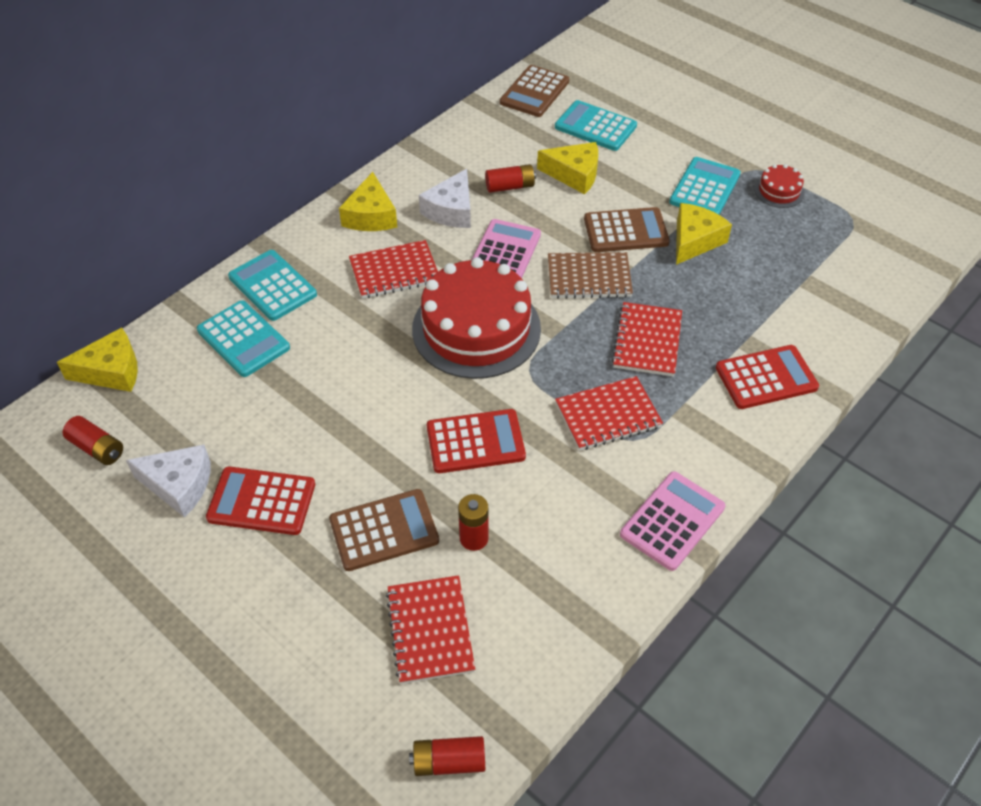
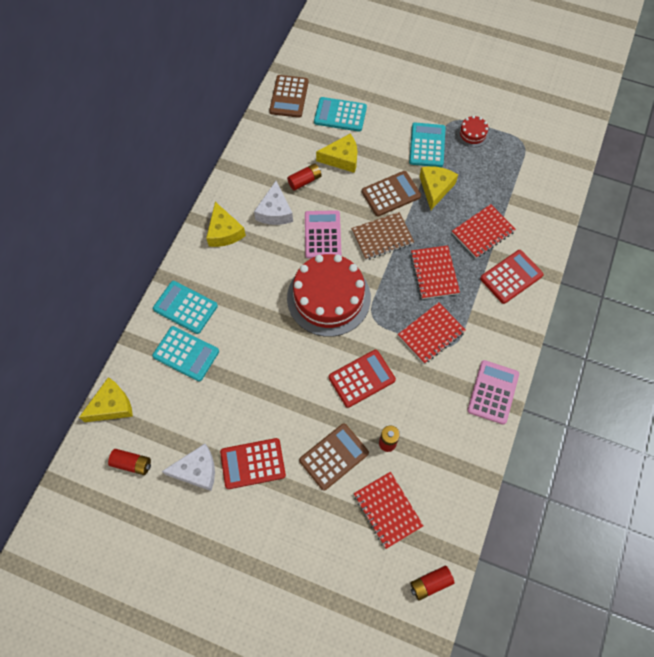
camera: 20 degrees left, 15 degrees up
red notebook [349,240,438,299] -> red notebook moved to [452,204,516,258]

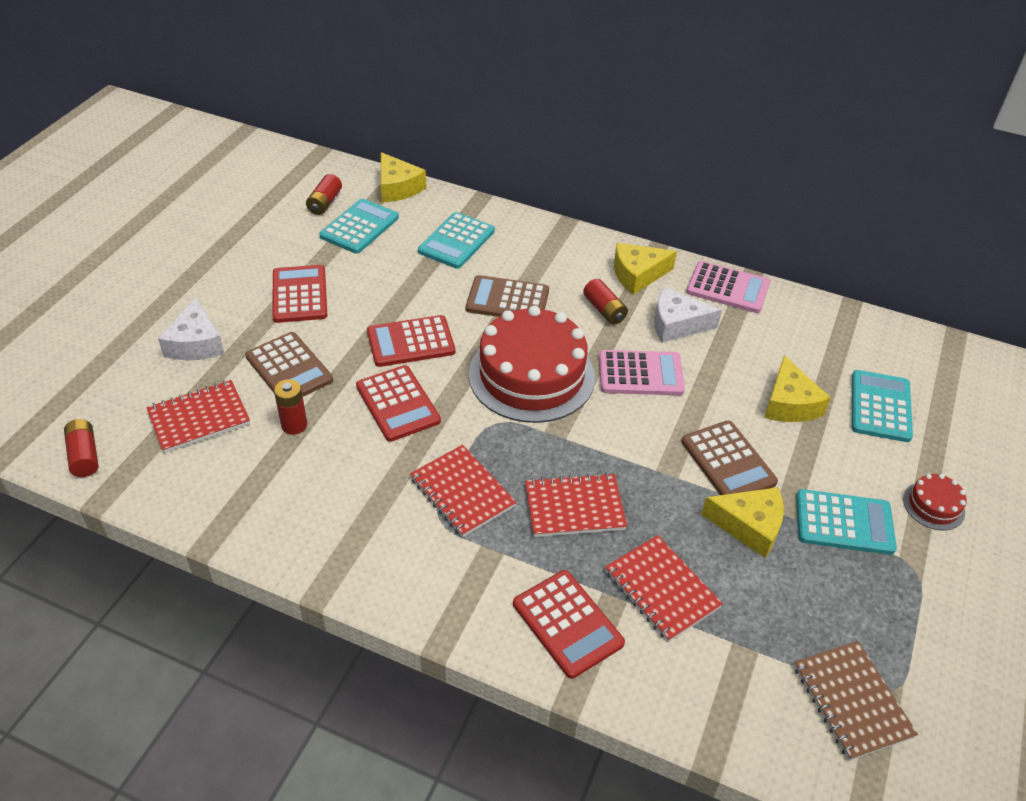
camera: 90 degrees right, 20 degrees down
turquoise calculator [153,281,218,334] -> turquoise calculator moved to [319,198,399,254]
white cheese [162,444,215,491] -> white cheese moved to [158,297,225,360]
brown calculator [269,75,309,118] -> brown calculator moved to [466,275,549,317]
red battery [287,163,322,191] -> red battery moved to [583,279,628,325]
brown notebook [351,212,414,260] -> brown notebook moved to [794,641,918,761]
red cake [457,116,489,147] -> red cake moved to [903,474,967,531]
pink calculator [467,360,519,424] -> pink calculator moved to [686,261,770,313]
none -> red calculator [367,315,455,367]

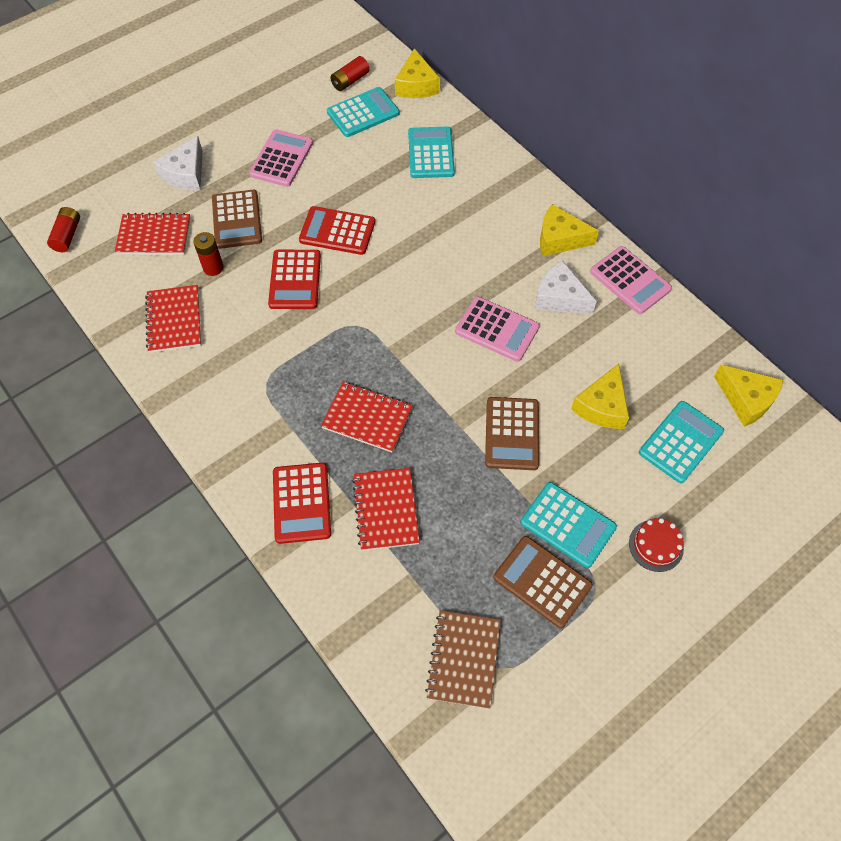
camera: 30 degrees right, 15 degrees up
red calculator [273,265,327,323] -> pink calculator [249,129,313,187]
red notebook [410,445,517,537] -> red notebook moved to [145,285,201,353]
turquoise calculator [418,212,495,269] -> turquoise calculator turned 120 degrees clockwise [408,127,455,178]
brown calculator [466,275,549,317] -> brown calculator moved to [493,536,593,628]
red cake [469,306,595,423] -> none
red battery [583,279,628,325] -> none
yellow cheese [701,487,784,558] -> yellow cheese moved to [714,364,784,427]

